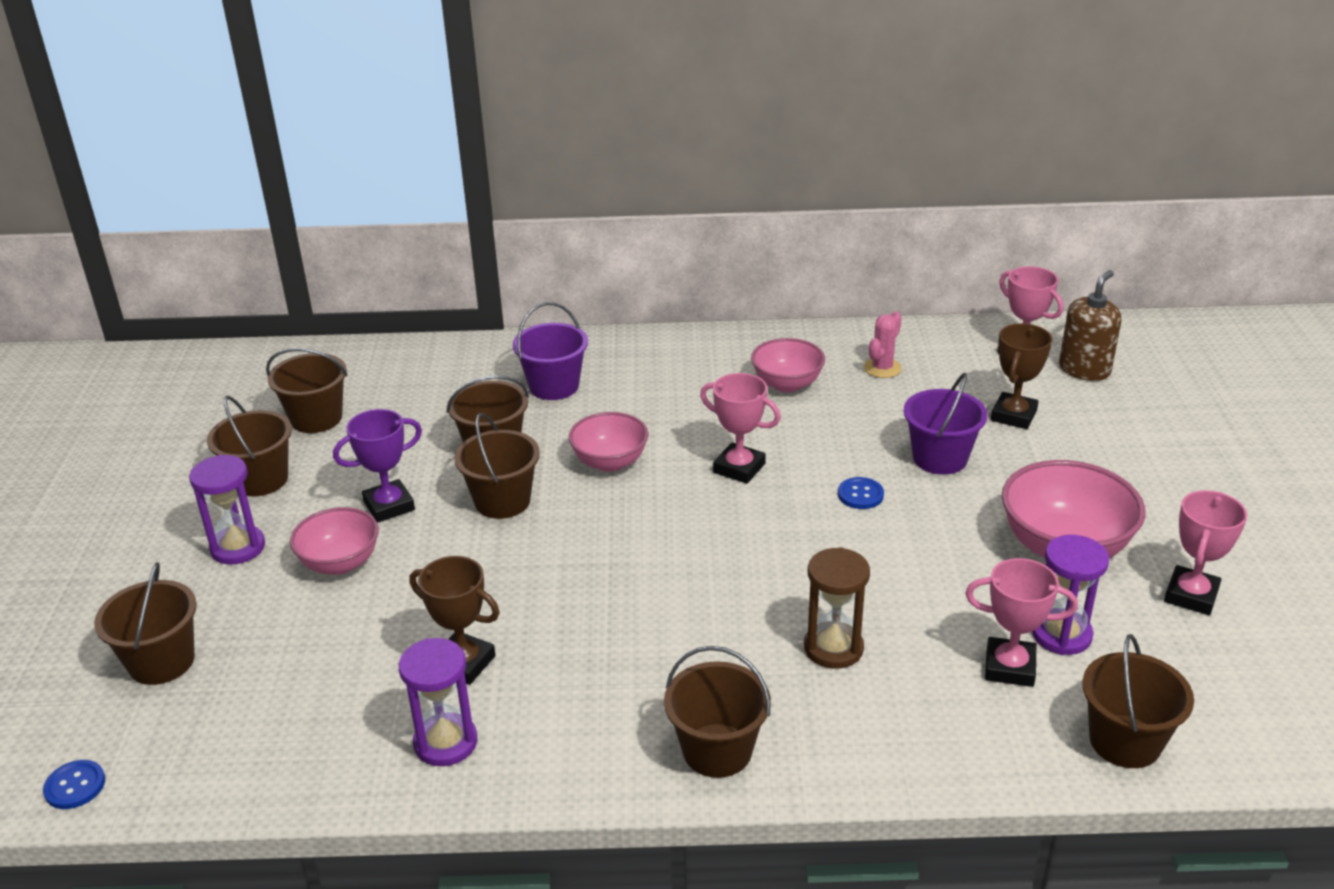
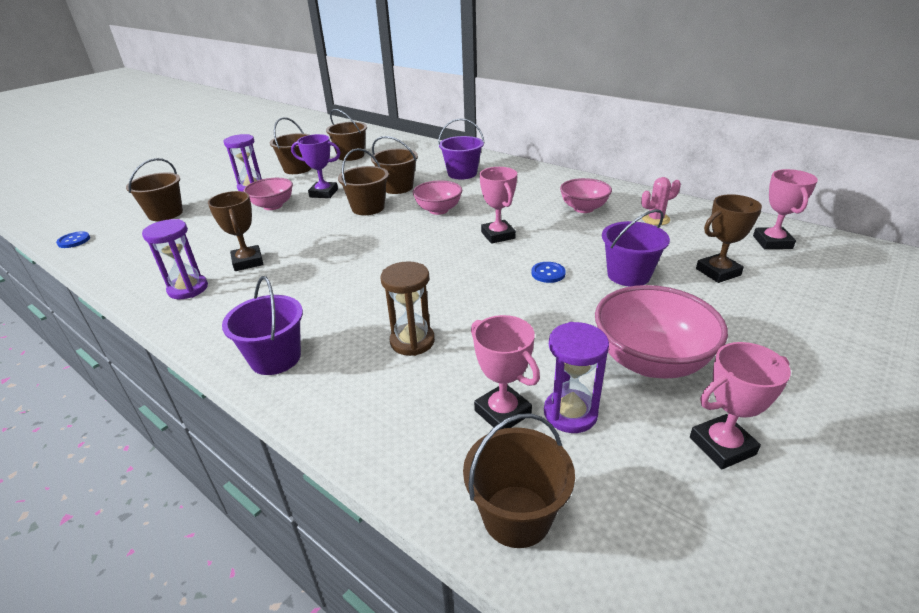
camera: 40 degrees right, 0 degrees up
brown bucket [664,646,771,778] -> purple bucket [222,276,303,375]
brown soap dispenser [1059,270,1121,381] -> none

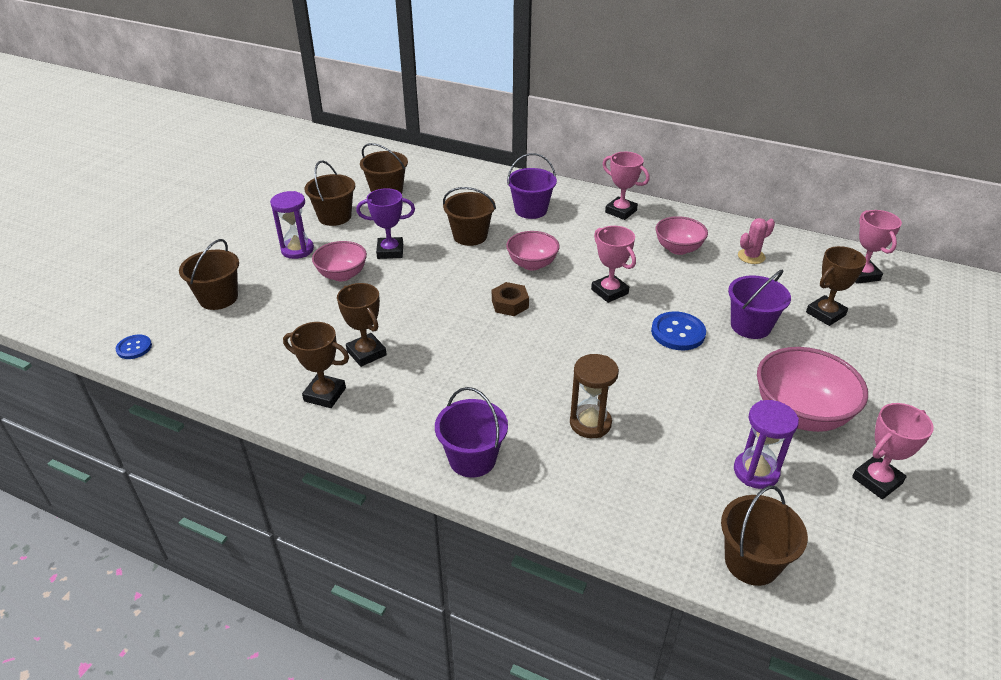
camera: 15 degrees left, 5 degrees up
purple hourglass [142,219,208,299] -> brown trophy [283,322,349,408]
brown bucket [338,148,389,215] -> none
pink trophy [471,315,540,430] -> pink trophy moved to [603,152,650,220]
blue button [531,262,566,283] -> blue button [651,311,706,350], size x1.64
none -> brown nut [492,282,529,316]

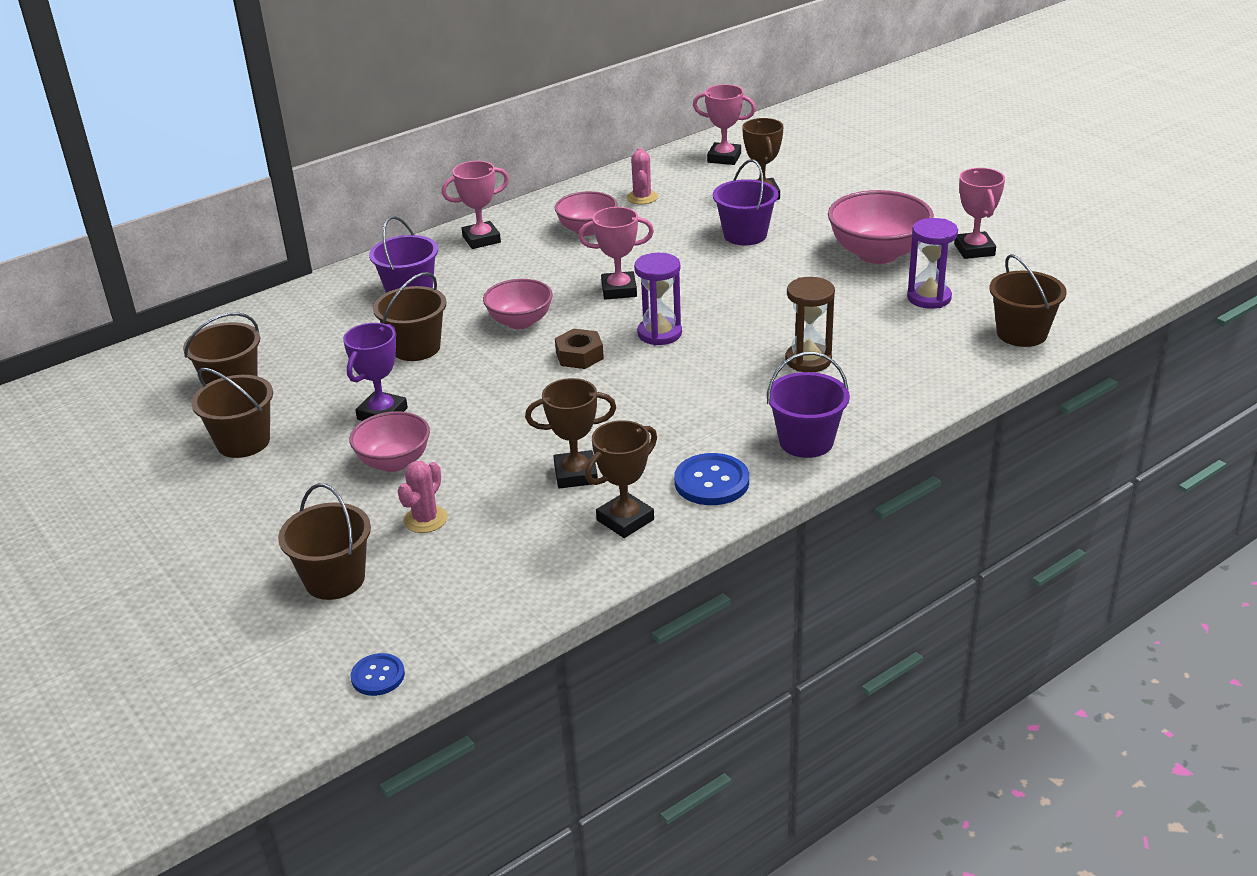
camera: 60 degrees left, 5 degrees down
purple hourglass [270,191,314,259] -> purple hourglass moved to [634,253,682,345]
blue button [651,311,706,350] -> blue button moved to [674,453,749,505]
none -> pink cactus [397,461,448,533]

